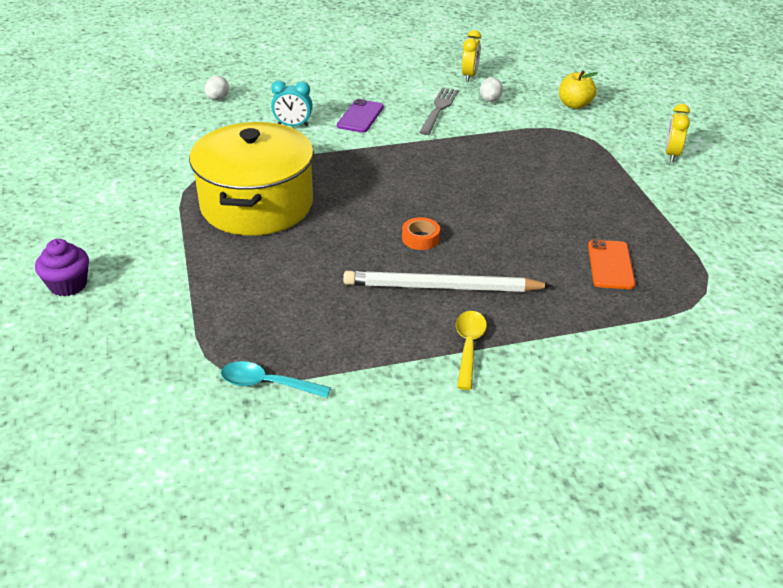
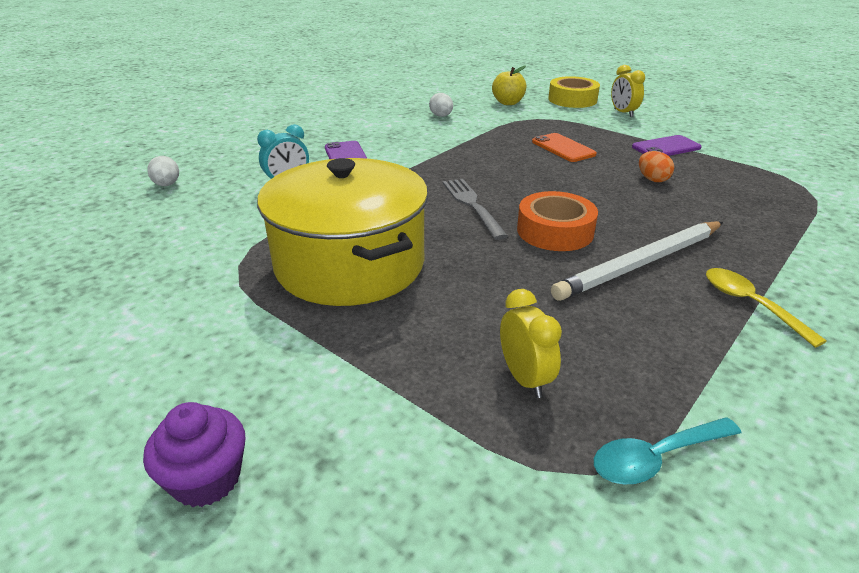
camera: 35 degrees left, 5 degrees down
orange tape [402,217,440,250] -> orange tape [517,191,598,251], size x1.74
grey fork [419,88,458,135] -> grey fork moved to [443,179,508,240]
yellow clock [462,30,481,81] -> yellow clock moved to [500,289,562,398]
orange phone [588,240,635,289] -> orange phone moved to [532,133,597,162]
none -> yellow tape [548,76,600,108]
none -> purple phone [632,135,702,156]
none -> orange egg [639,151,674,182]

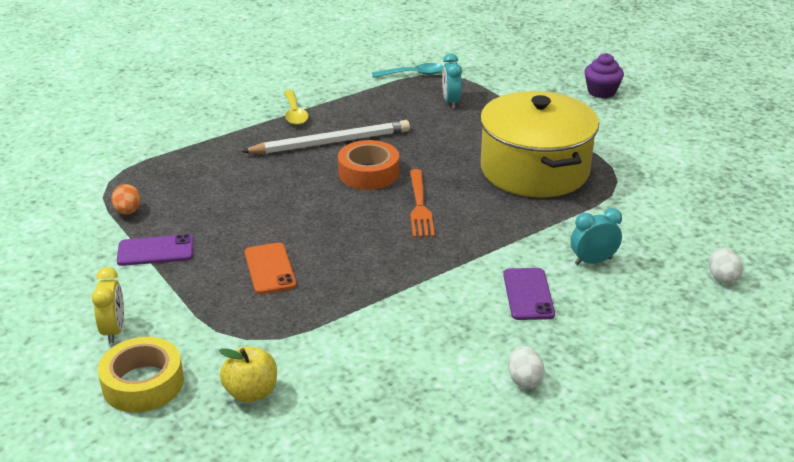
camera: 165 degrees left, 0 degrees up
white egg [429,93,453,117] -> white egg moved to [508,346,544,388]
grey fork [443,179,508,240] -> orange fork [410,169,435,237]
yellow clock [500,289,562,398] -> turquoise clock [442,53,462,108]
orange egg [639,151,674,182] -> orange egg moved to [111,184,141,215]

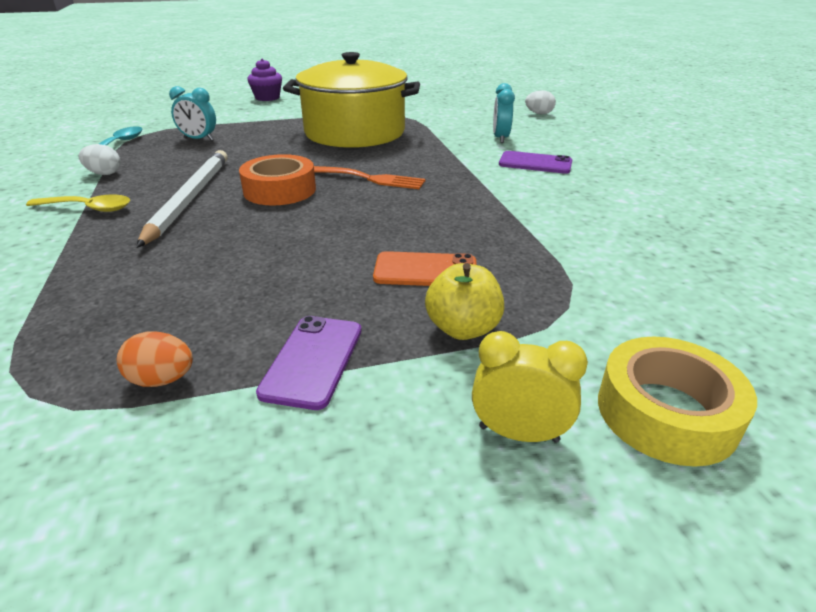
camera: 70 degrees left, 0 degrees up
yellow apple [219,346,277,403] -> yellow apple moved to [425,263,504,340]
white egg [508,346,544,388] -> white egg moved to [79,144,121,175]

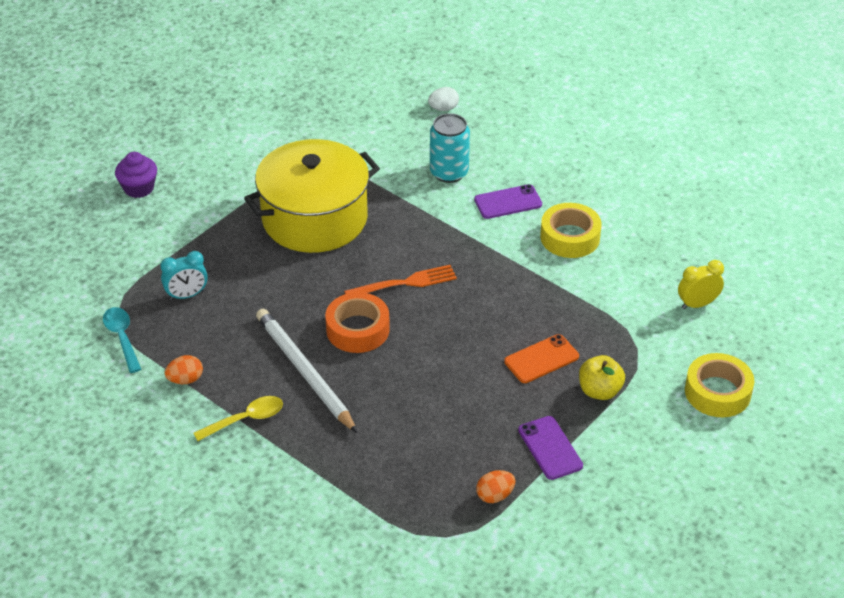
camera: 35 degrees left, 10 degrees up
white egg [79,144,121,175] -> orange egg [165,355,203,384]
yellow clock [472,331,588,443] -> yellow clock moved to [678,260,724,309]
turquoise clock [493,83,515,143] -> turquoise can [430,113,470,183]
none -> yellow tape [540,203,602,258]

